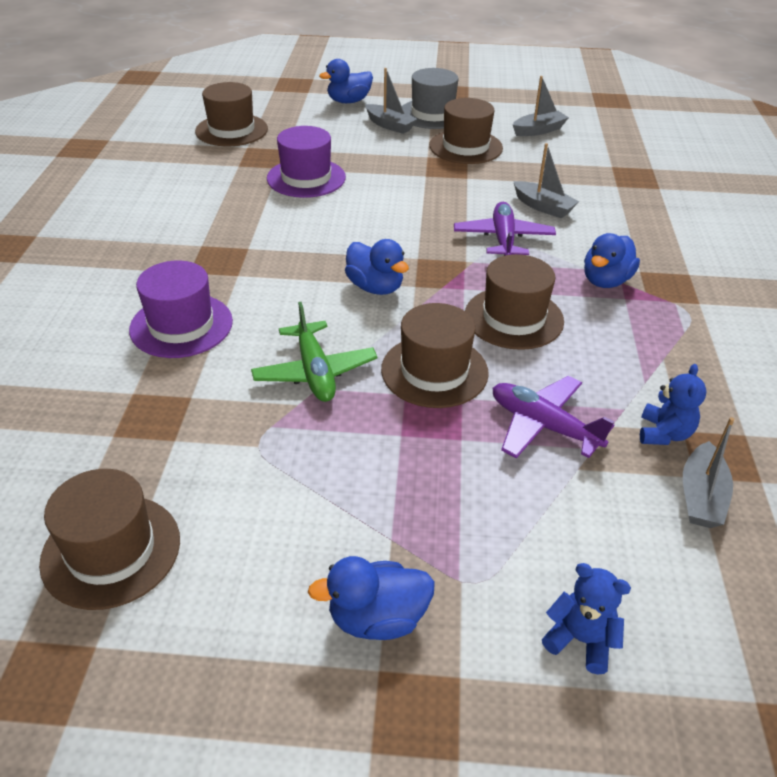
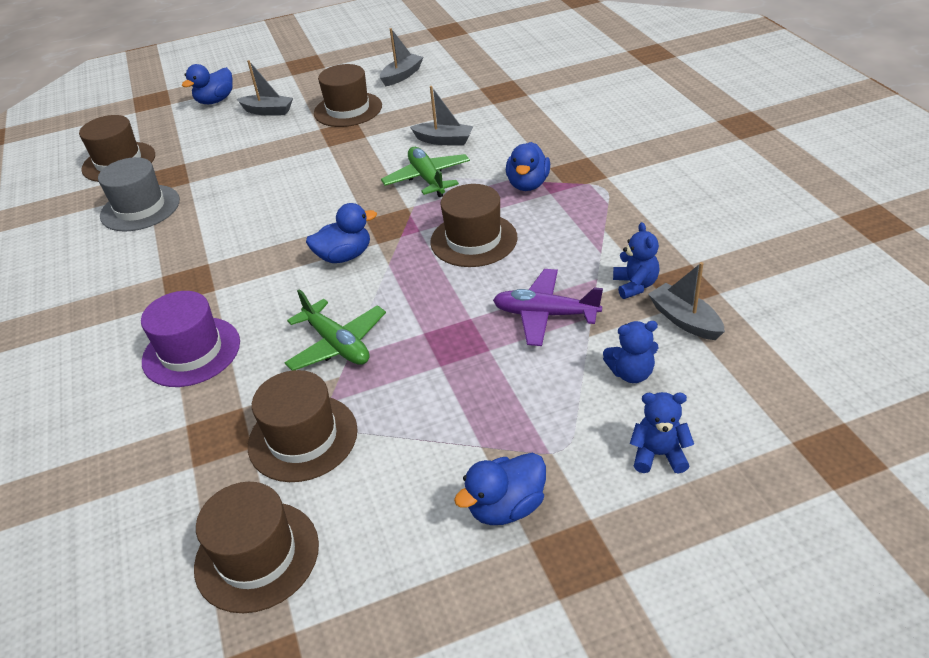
camera: 20 degrees left, 0 degrees up
purple hat [267,126,346,198] -> none
blue duck [345,239,409,295] -> blue duck turned 45 degrees counterclockwise [306,203,377,263]
brown hat [381,303,489,408] -> brown hat moved to [248,370,358,482]
grey hat [402,68,459,129] -> grey hat moved to [98,157,180,231]
purple plane [454,202,556,256] -> green plane [381,147,470,197]
grey boat [683,417,735,528] -> grey boat turned 150 degrees clockwise [648,262,725,340]
none -> blue teddy bear [603,321,659,383]

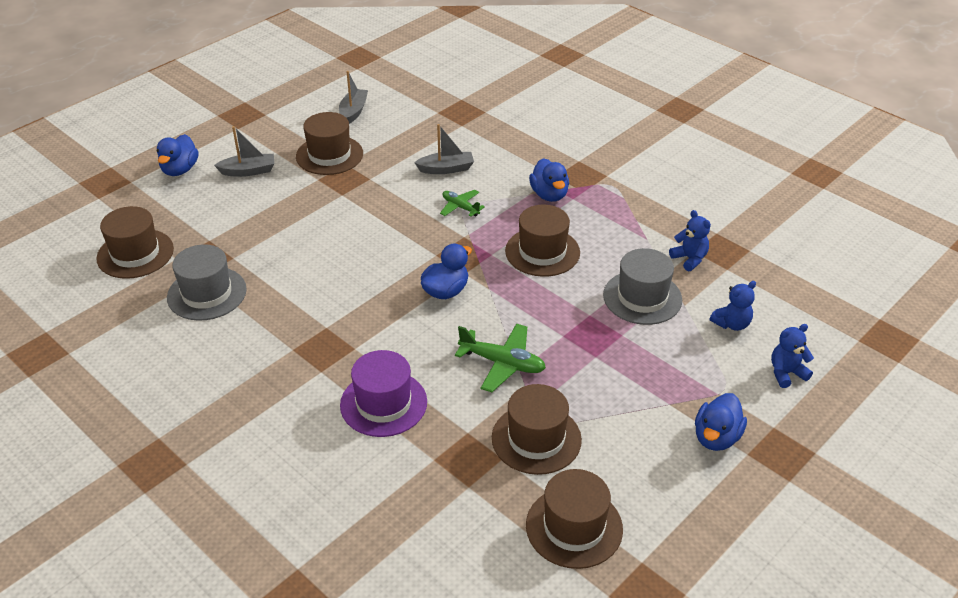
camera: 30 degrees left, 0 degrees up
green plane [381,147,470,197] -> green plane [440,190,485,217], size x0.62
purple plane [493,269,603,346] -> grey hat [603,248,682,325]
grey boat [648,262,725,340] -> none

